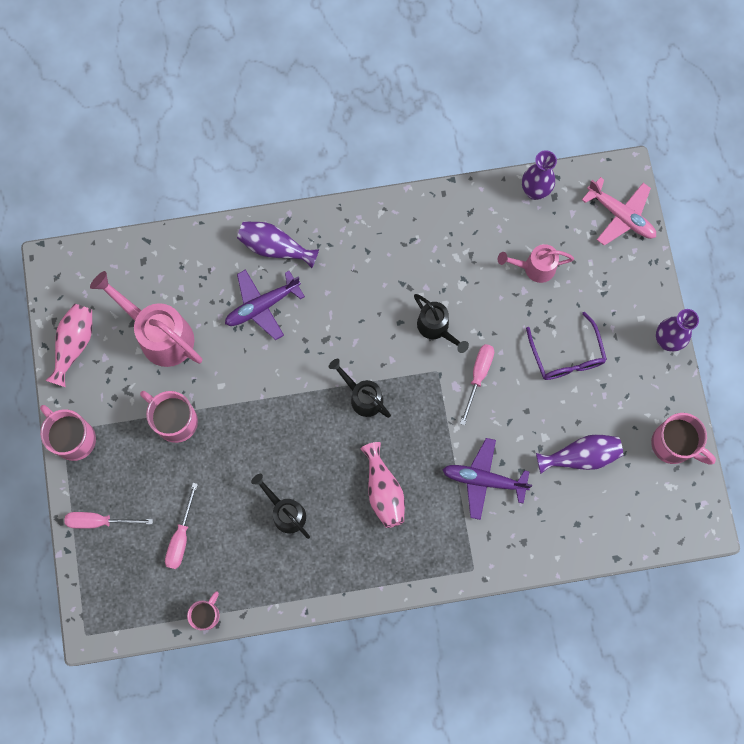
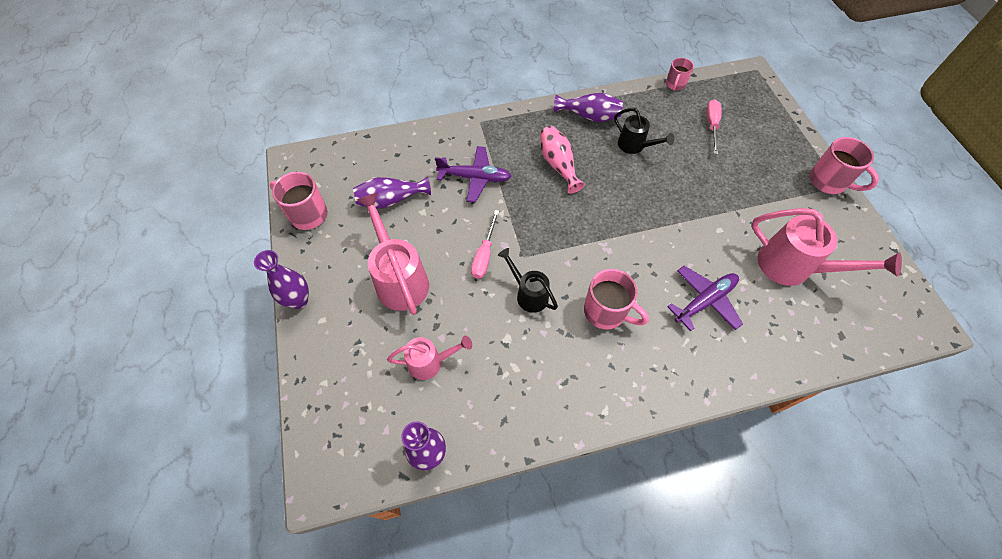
camera: 175 degrees right, 15 degrees down
pink vase [45,304,92,387] -> none
pink screwdriver [64,512,153,529] -> none
pink mug [140,391,198,443] -> pink mug moved to [584,269,649,329]
purple vase [237,221,319,268] -> purple vase moved to [554,93,624,122]
black watering can [329,359,391,418] -> none
purple glasses [526,312,607,380] -> pink watering can [357,192,429,315]
pink plane [582,177,656,246] -> none

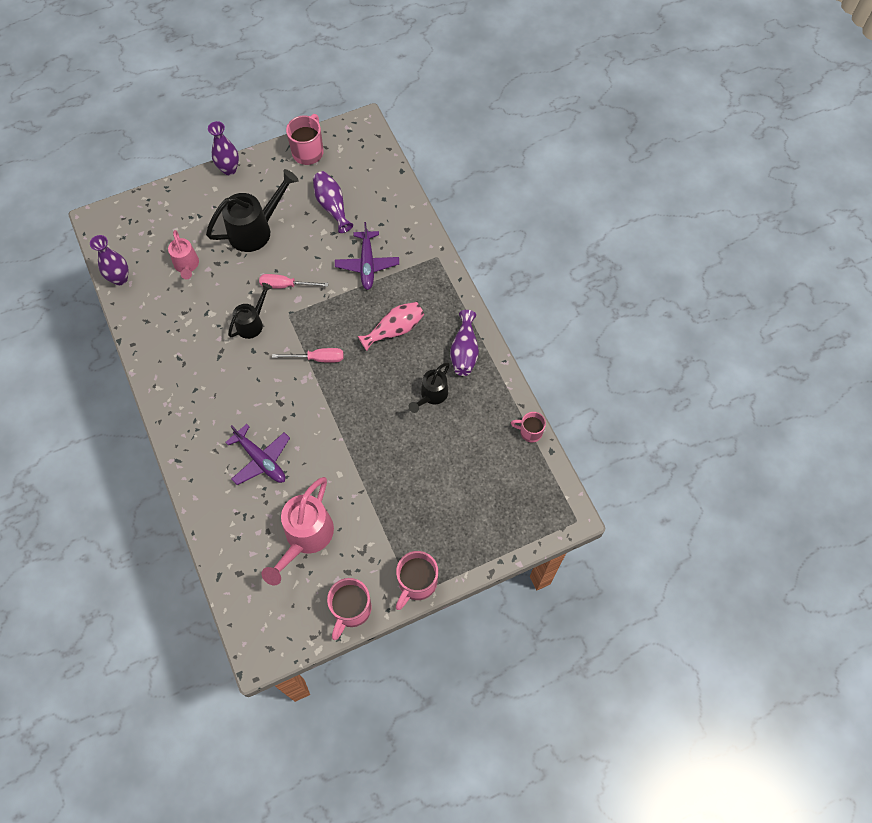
camera: 80 degrees right, 5 degrees up
pink watering can [357,192,429,315] -> black watering can [206,169,299,252]
pink mug [584,269,649,329] -> pink mug moved to [327,578,372,640]
pink screwdriver [706,99,722,154] -> pink screwdriver moved to [272,348,344,363]

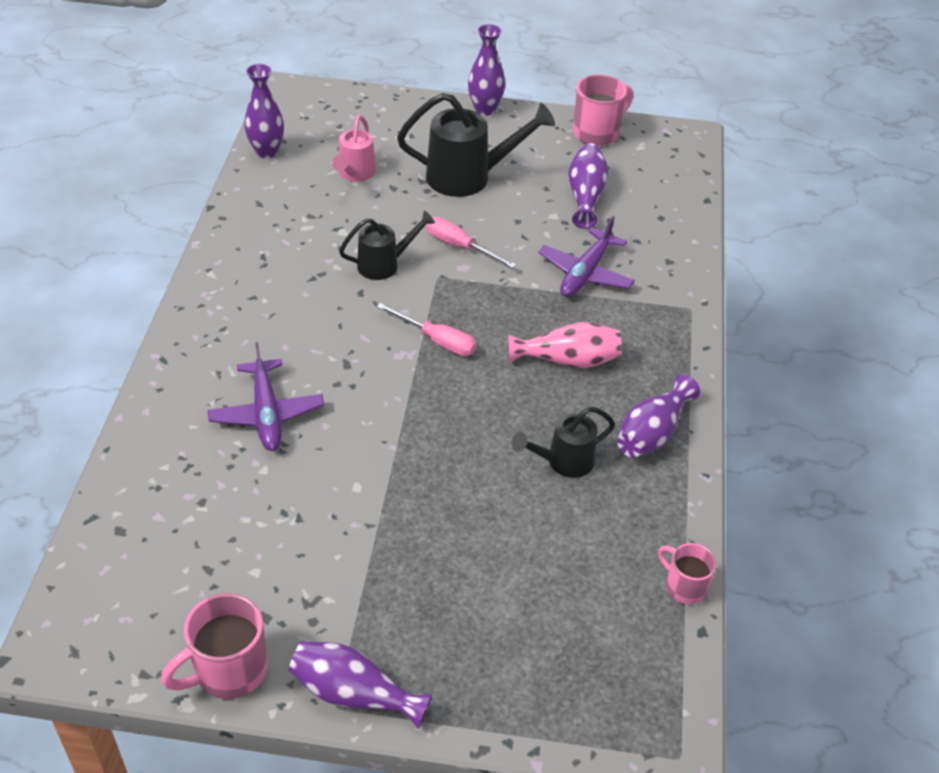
camera: 30 degrees right, 20 degrees down
pink watering can [262,477,334,585] -> none
pink mug [396,551,438,610] -> purple vase [289,641,432,729]

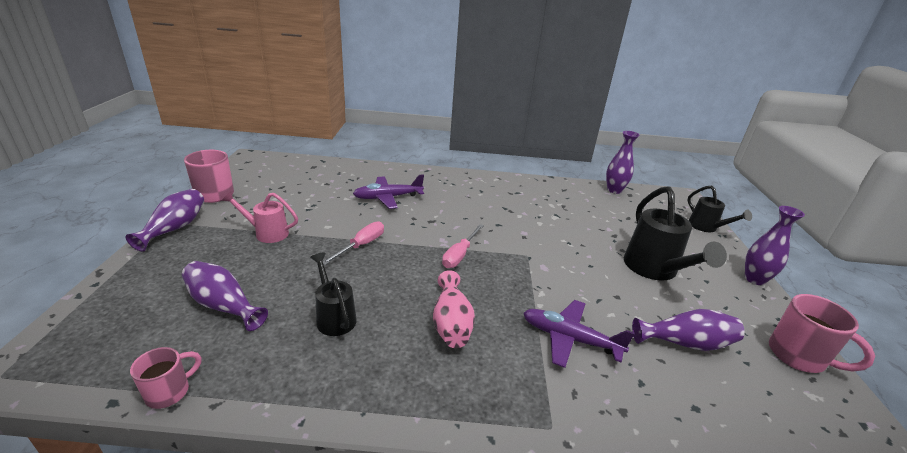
camera: 85 degrees right, 15 degrees down
pink watering can [332,115,376,182] -> pink watering can moved to [222,191,298,243]
black watering can [339,211,435,280] -> black watering can moved to [687,186,752,232]
pink screwdriver [427,217,516,268] -> pink screwdriver moved to [323,221,384,265]
purple vase [617,375,700,457] -> purple vase moved to [182,261,268,331]

